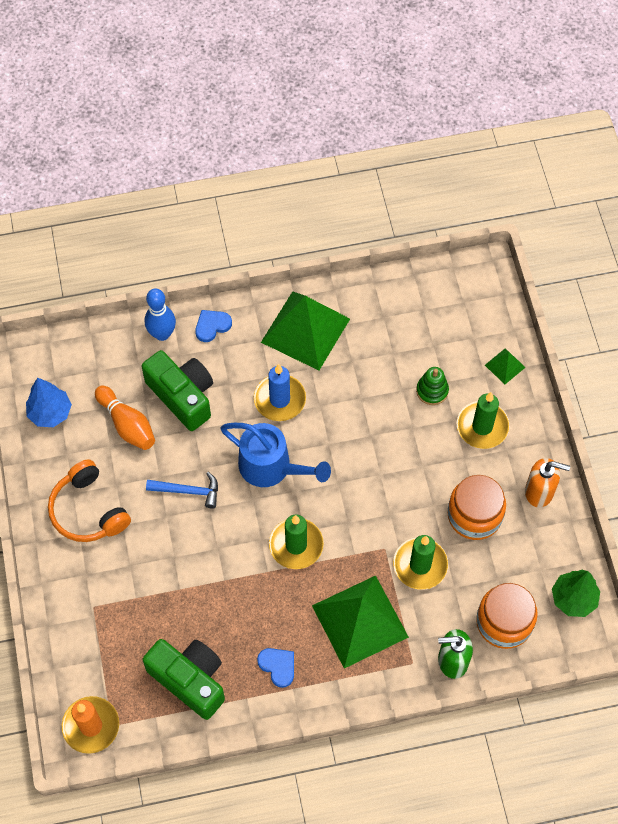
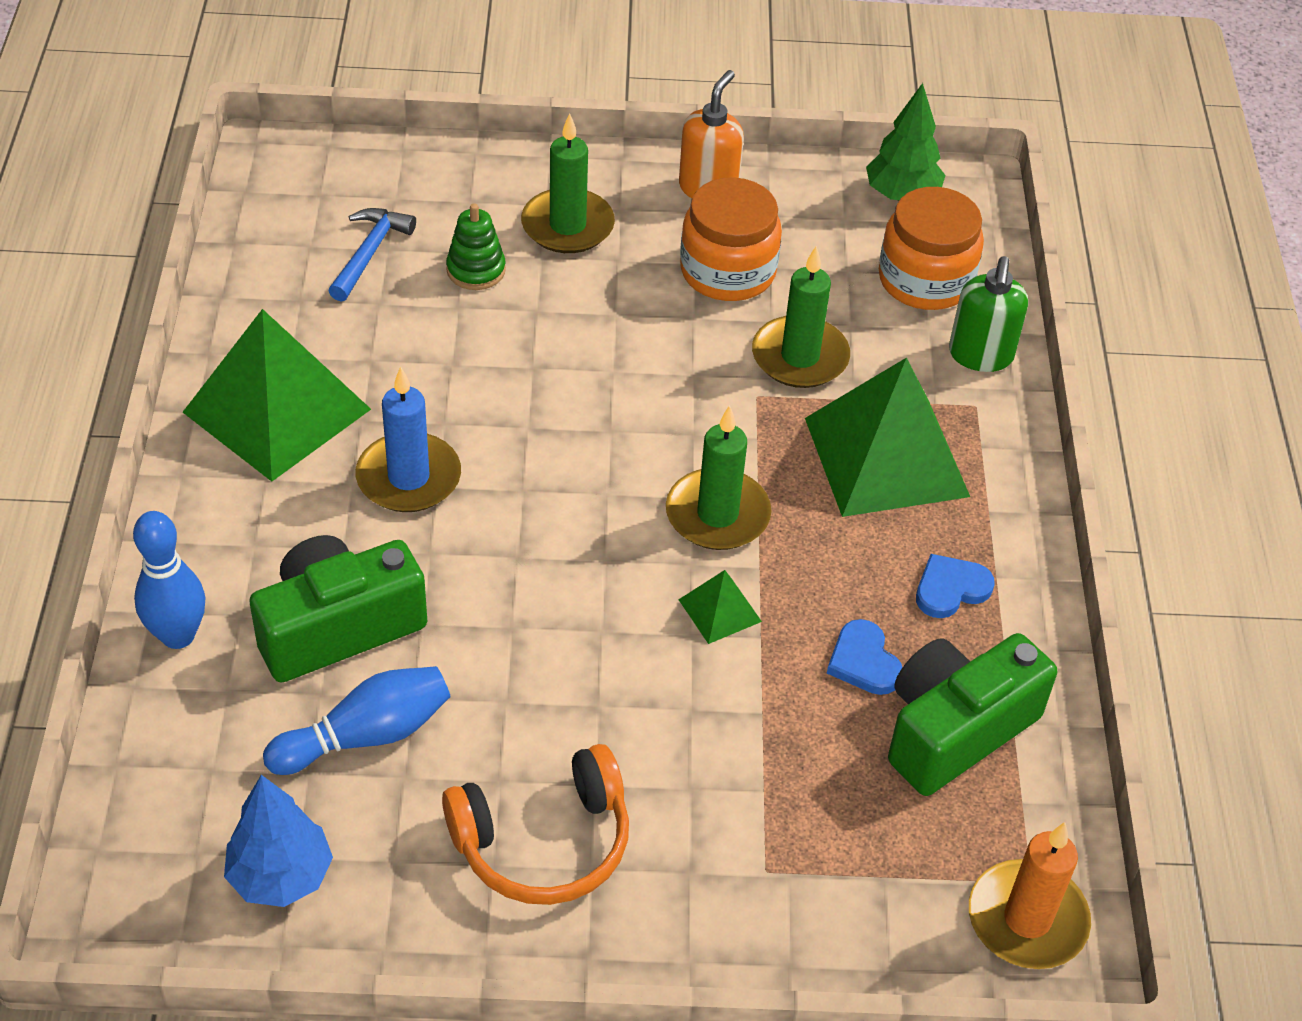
camera: 80 degrees left, 15 degrees down
orange bowling pin [95,386,155,450] -> blue bowling pin [263,666,451,775]
blue hammer [146,472,218,509] -> blue hammer moved to [328,208,416,302]
blue heart [195,310,232,342] -> blue heart moved to [827,619,902,695]
blue watering can [221,423,331,487] -> none
green pyramid [485,348,526,384] -> green pyramid moved to [679,570,762,644]

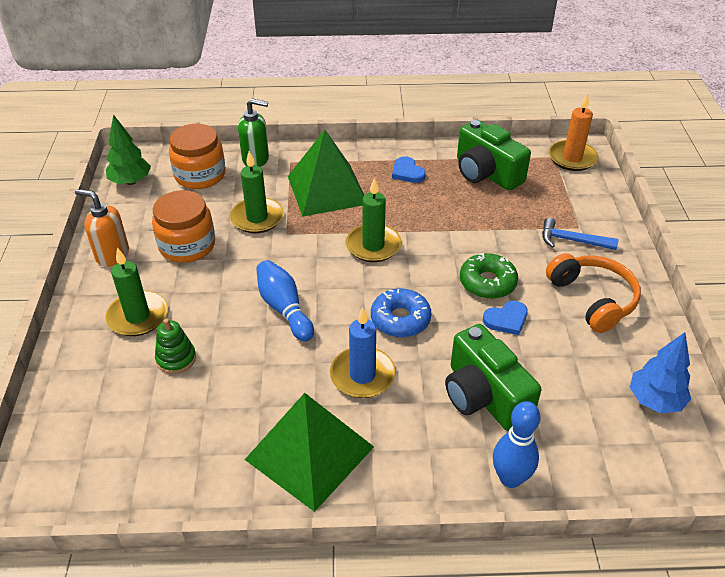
camera: 90 degrees left, 5 degrees down
blue bowling pin [263,666,451,775] -> blue bowling pin moved to [256,260,314,341]
blue hammer [328,208,416,302] -> blue hammer moved to [542,217,619,250]
green pyramid [679,570,762,644] -> none
blue heart [827,619,902,695] -> blue heart moved to [483,301,528,335]
none -> blue donut [371,289,431,338]
none -> green donut [460,253,518,299]

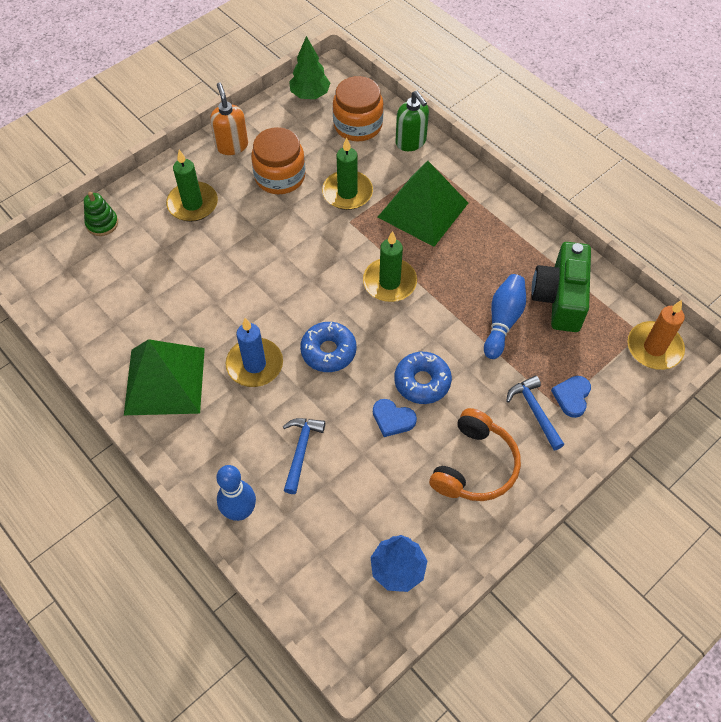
camera: 50 degrees right, 15 degrees up
green stacking toy [155,318,196,374] -> green stacking toy moved to [84,192,118,236]
blue bowling pin [256,260,314,341] -> blue bowling pin moved to [484,274,526,359]
blue heart [392,156,426,183] -> blue heart moved to [551,376,591,418]
green camera [445,324,541,431] -> blue hammer [283,418,325,494]
green donut [460,253,518,299] -> blue donut [394,352,452,404]

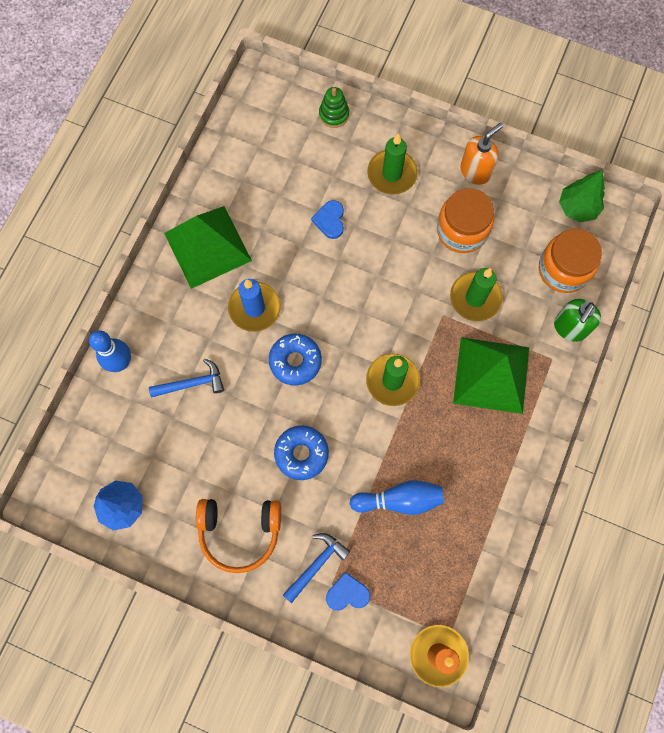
camera: 65 degrees right, 15 degrees up
blue heart [373,399,417,437] -> blue heart moved to [311,200,344,239]
green camera [531,242,591,332] -> none

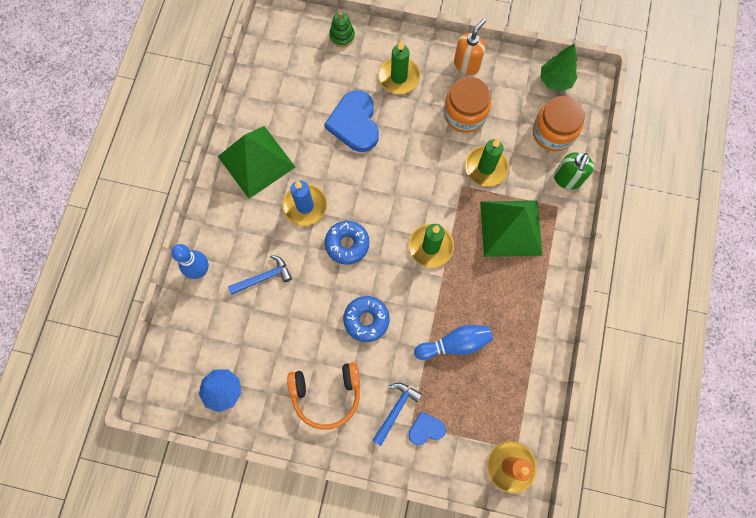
camera: 10 degrees left, 0 degrees up
blue heart [311,200,344,239] -> blue heart [324,90,379,152], size x1.91

